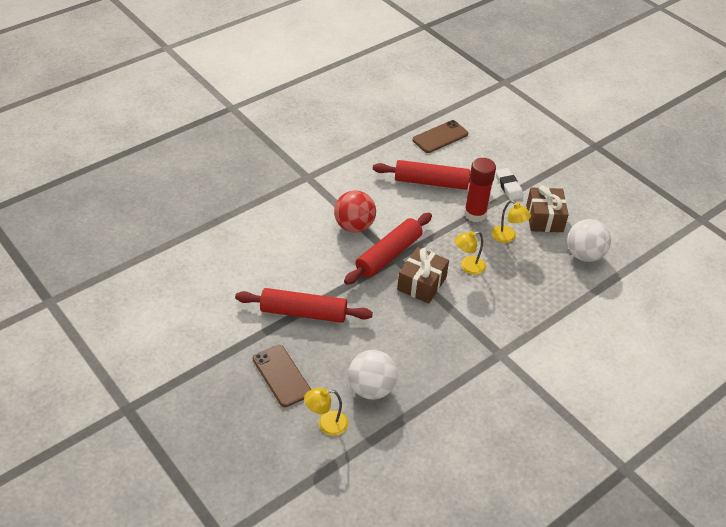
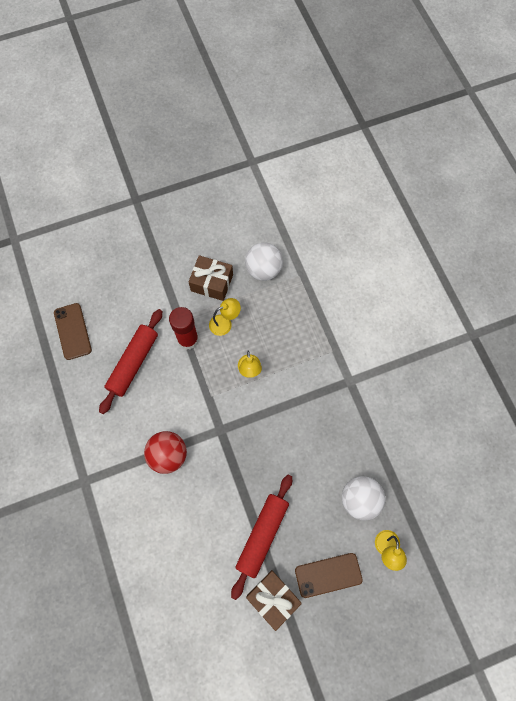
camera: 70 degrees left, 25 degrees up
red rolling pin [344,213,432,285] -> none
brown gift [397,247,449,304] -> brown gift moved to [246,570,302,631]
white eraser [496,168,523,200] -> none

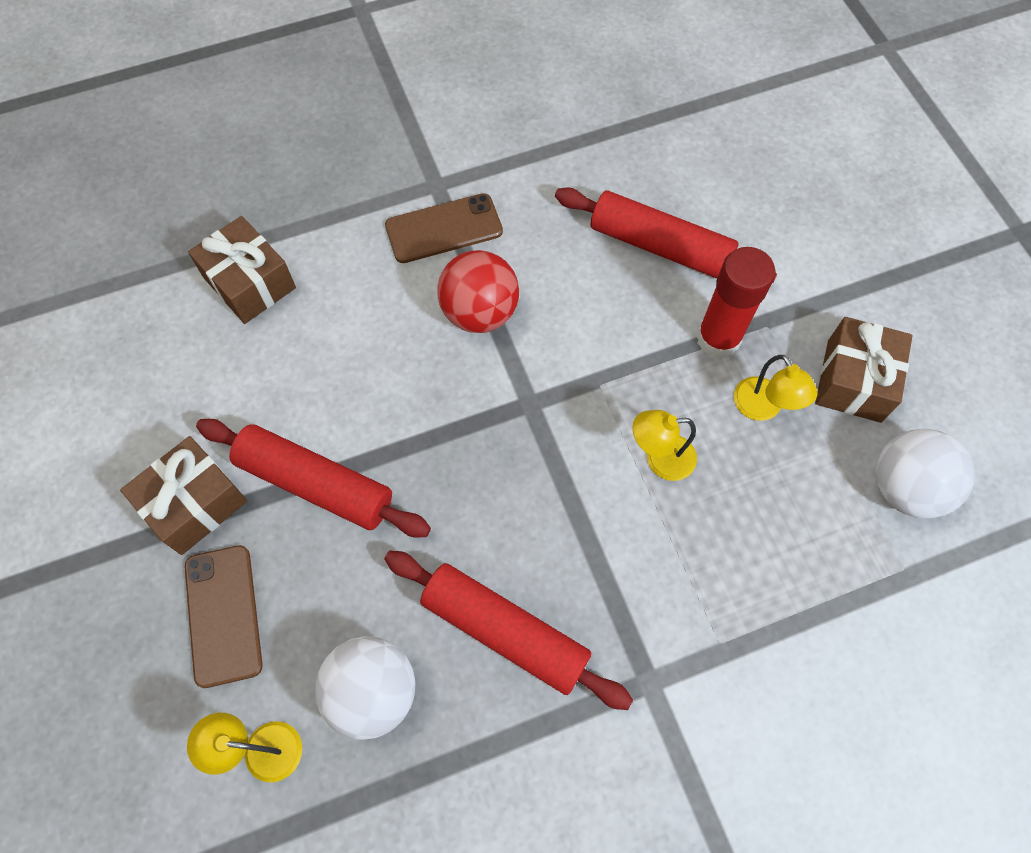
camera: 90 degrees right, 5 degrees down
brown phone [54,303,92,360] -> brown phone moved to [385,193,503,263]
none -> brown gift [188,216,296,324]
none -> red rolling pin [384,551,633,710]

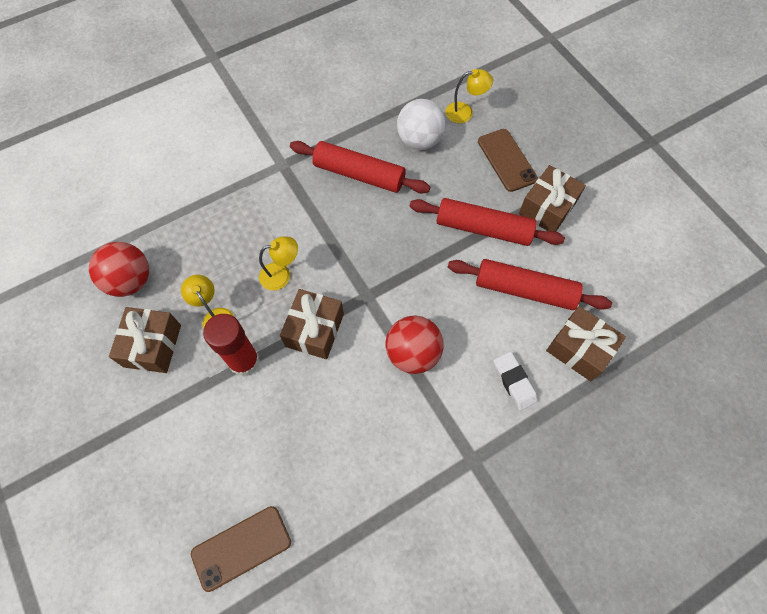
camera: 170 degrees right, 0 degrees up
brown phone [385,193,503,263] -> brown phone moved to [191,506,291,592]
red rolling pin [555,187,777,282] -> red rolling pin moved to [448,259,612,310]
white ball [875,429,975,519] -> red ball [89,242,149,297]
none -> brown gift [280,289,344,359]
none -> white eraser [494,352,538,411]

